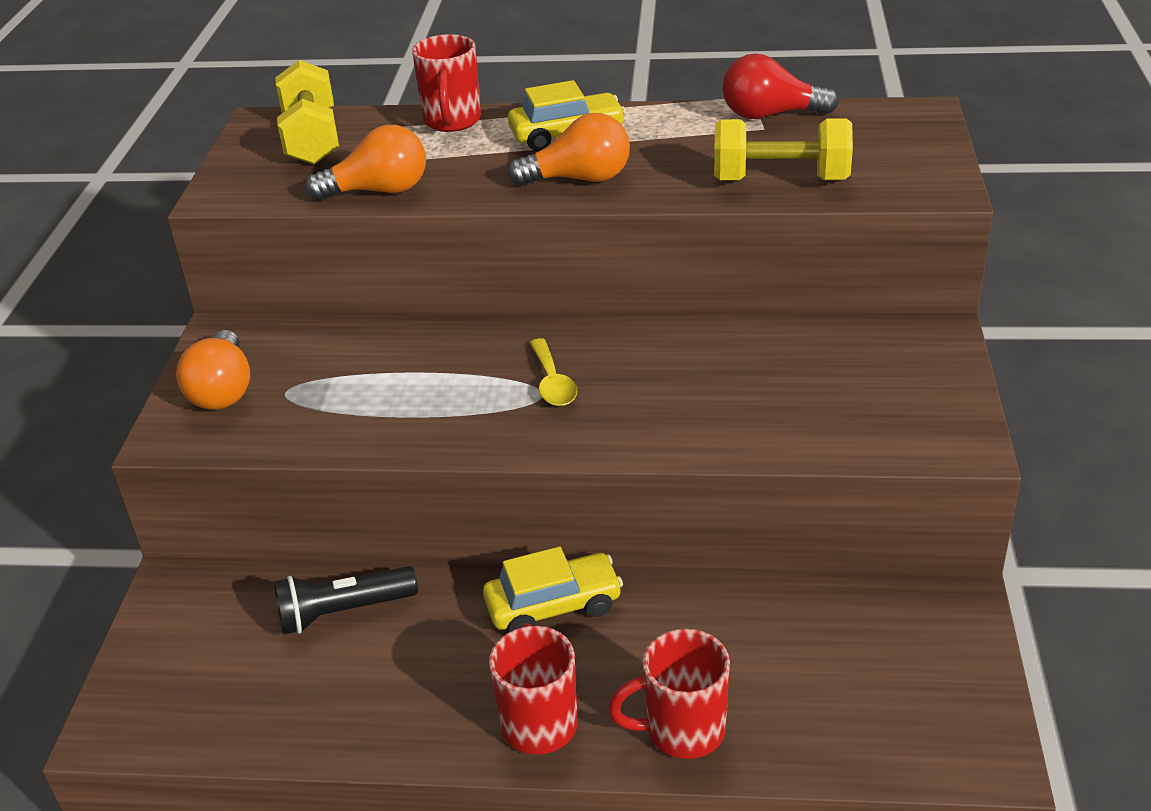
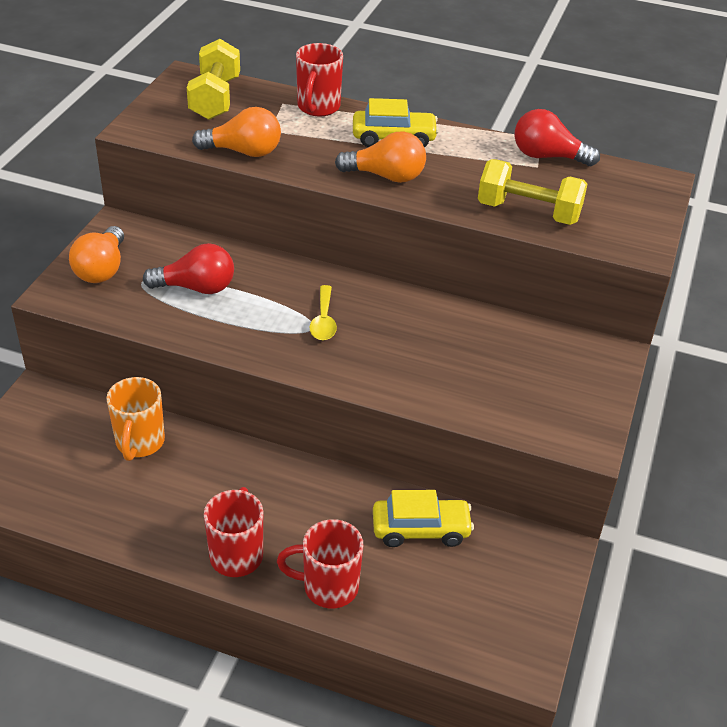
camera: 10 degrees right, 5 degrees up
black flashlight [274,566,418,635] -> orange mug [106,377,165,461]
yellow car [483,547,623,633] -> yellow car moved to [373,490,474,547]
none -> red light bulb [143,243,234,294]

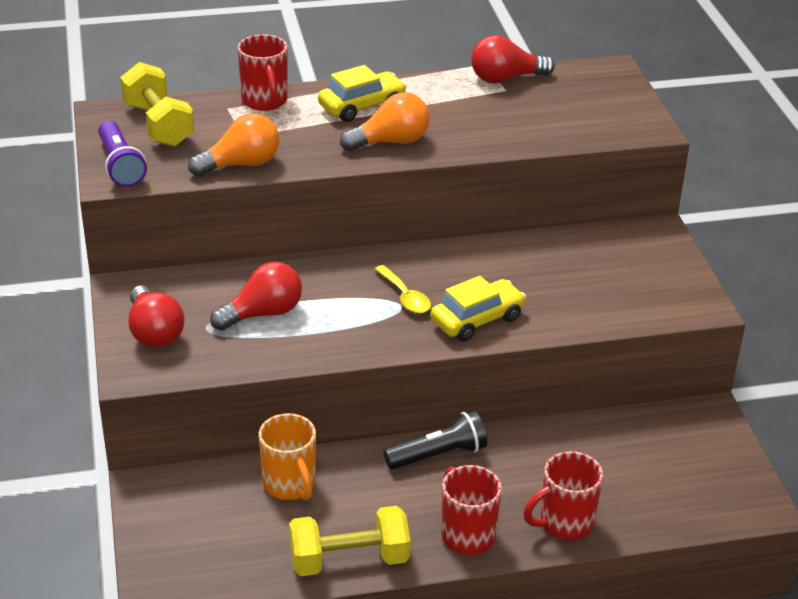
camera: 30 degrees left, 5 degrees down
orange light bulb [69,226,124,283] -> red light bulb [128,286,184,348]
yellow car [373,490,474,547] -> yellow car moved to [431,276,526,341]
yellow dumbbell [478,159,588,225] -> yellow dumbbell moved to [289,506,410,576]
none -> purple flashlight [98,121,147,187]
none -> black flashlight [383,410,487,470]

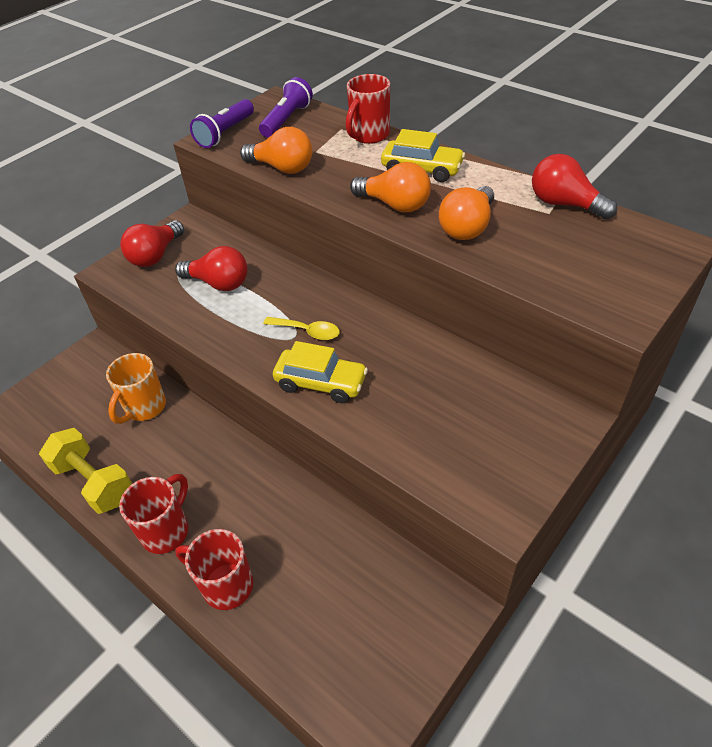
camera: 55 degrees right, 10 degrees up
yellow dumbbell [120,62,194,147] -> purple flashlight [259,77,313,138]
yellow spoon [375,265,431,313] -> yellow spoon turned 90 degrees counterclockwise [263,317,340,340]
black flashlight [383,410,487,470] -> none
none -> orange light bulb [439,186,494,240]

